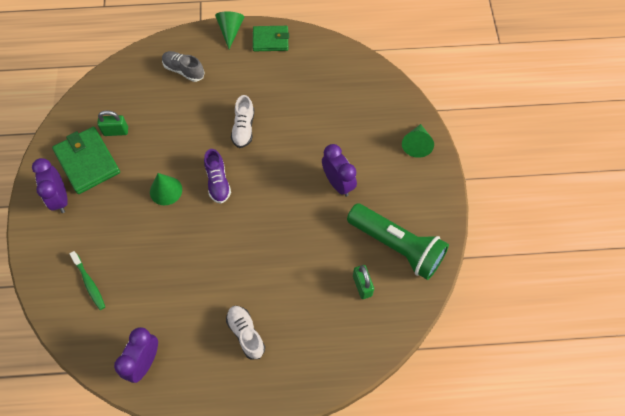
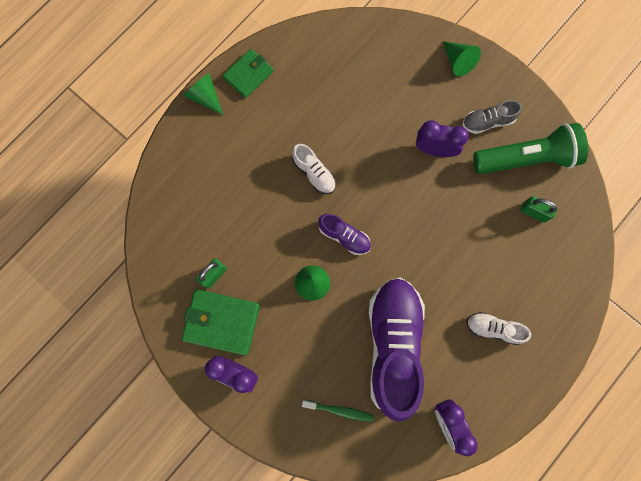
camera: 45 degrees left, 15 degrees up
grey shoe [162,51,205,82] -> grey shoe moved to [462,100,522,134]
none -> purple shoe [369,277,425,422]

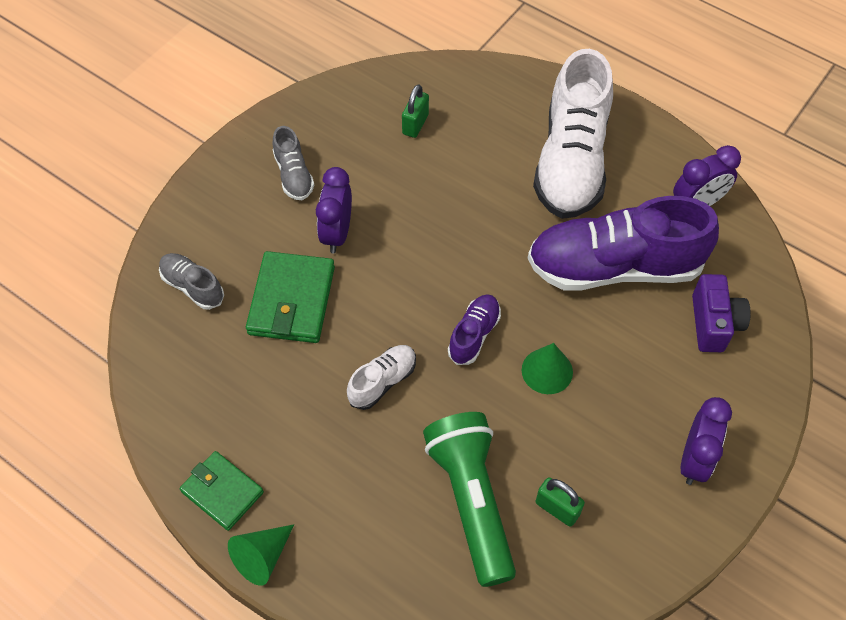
camera: 95 degrees left, 20 degrees down
green wallet [182,289,260,356] -> green wallet moved to [246,251,335,343]
green toothbrush [302,400,374,422] -> purple camera [692,274,751,352]
green cone [443,41,481,77] -> none
white shoe [467,312,531,345] -> white shoe [533,49,613,219], size x2.21
green flashlight [473,123,588,174] -> green flashlight moved to [423,412,516,587]
none -> grey shoe [159,253,224,310]

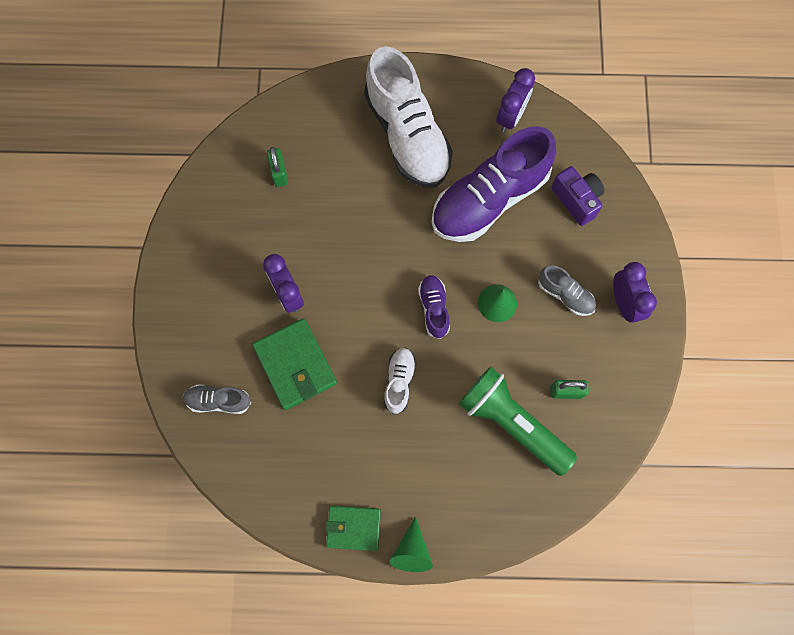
camera: 35 degrees left, 15 degrees up
grey shoe [273,126,315,200] -> grey shoe moved to [538,265,596,316]

